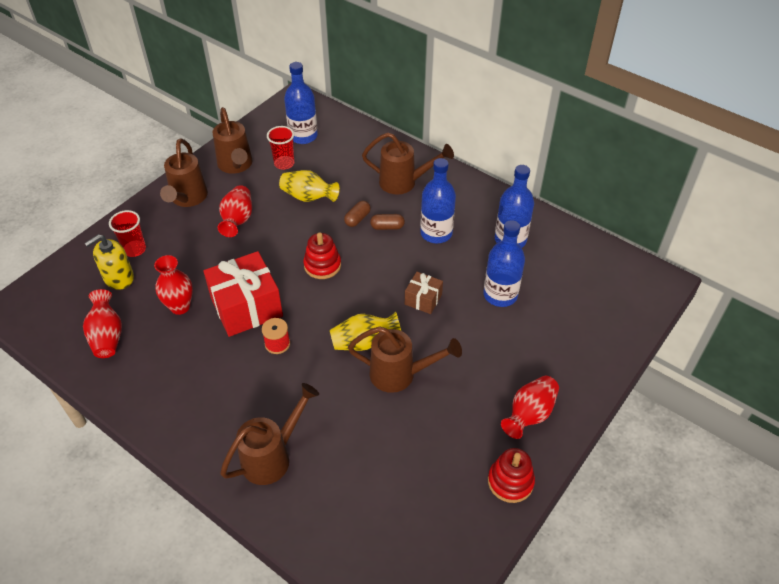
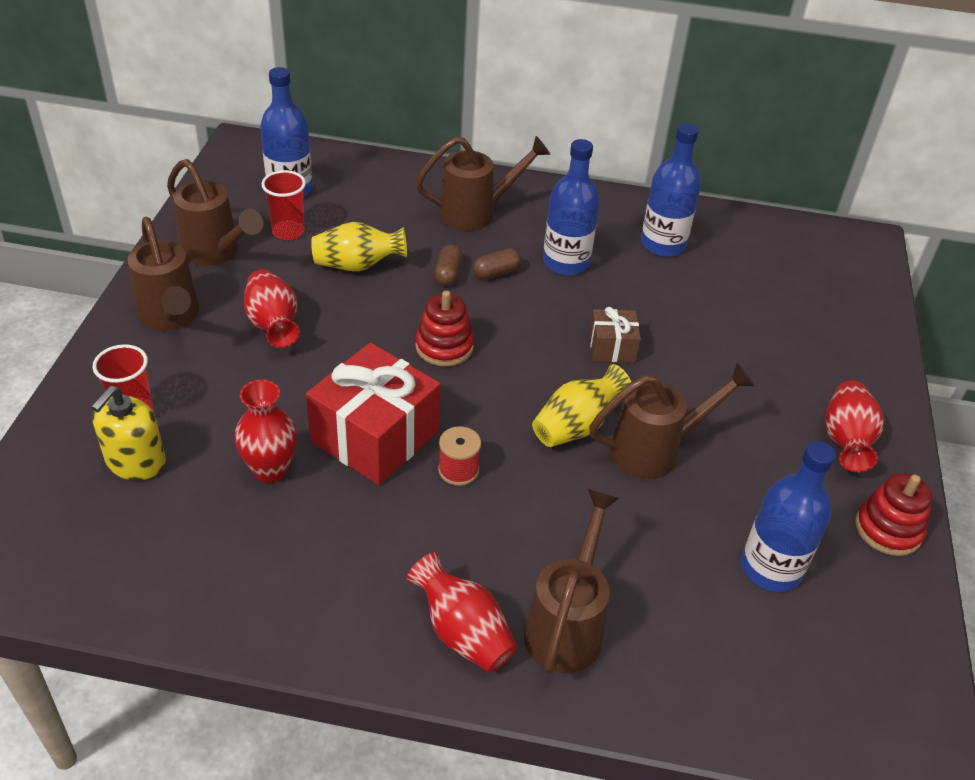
camera: 30 degrees left, 5 degrees down
red vase [83,289,122,358] -> red vase moved to [406,552,517,673]
blue bottle [483,220,525,307] -> blue bottle moved to [741,441,836,592]

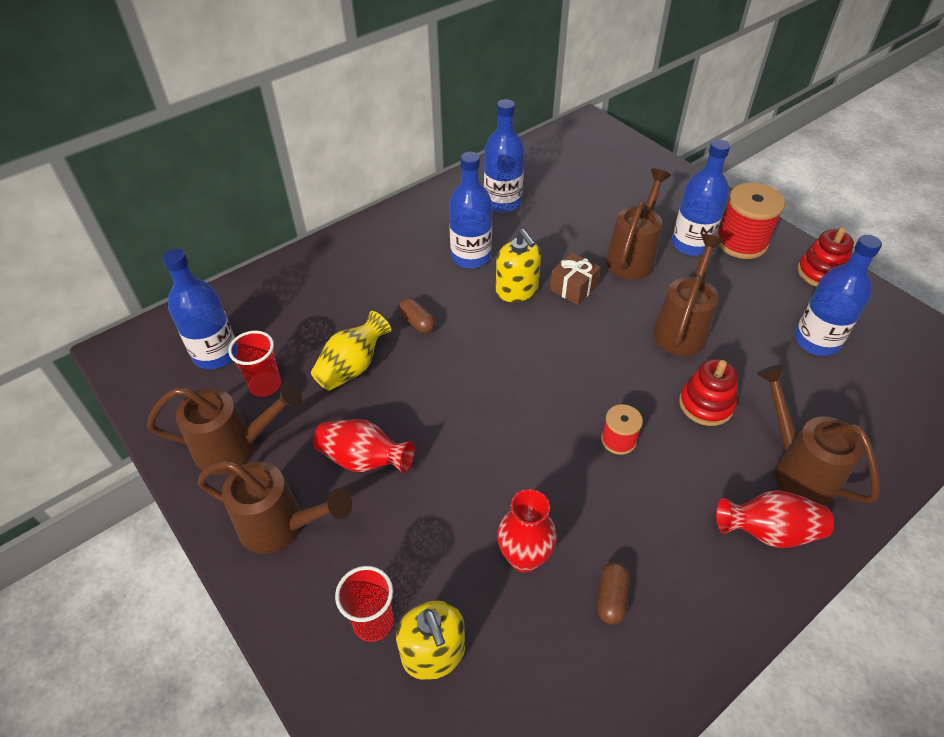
camera: 45 degrees left, 5 degrees up
red gift [306,342,440,485] -> none
red stacking toy [415,291,474,367] -> red stacking toy moved to [679,359,738,426]
brown watering can [416,136,550,231] -> brown watering can moved to [606,169,671,279]
brown capsule [473,248,521,279] -> brown capsule moved to [597,562,630,625]
yellow vase [532,364,631,447] -> none
red vase [825,381,884,472] -> red spool [716,183,785,259]
none -> yellow soap dispenser [496,229,541,302]
none -> blue bottle [672,139,730,256]

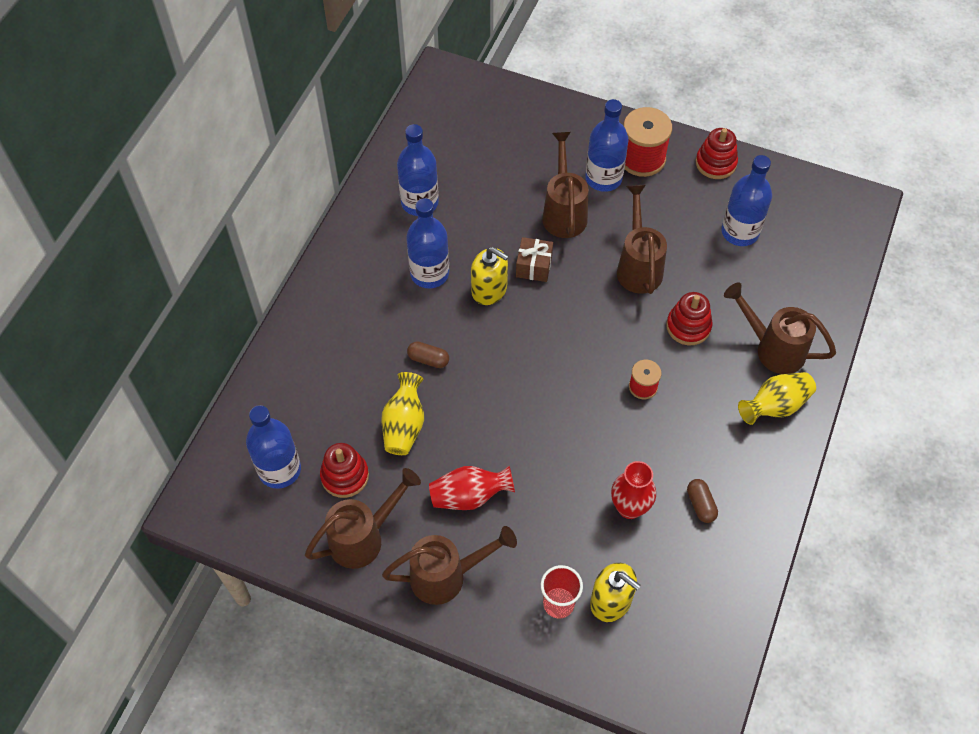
camera: 30 degrees left, 10 degrees up
red cup [228,331,281,397] -> red stacking toy [320,443,369,498]
red vase [716,490,834,548] -> yellow vase [738,372,816,425]

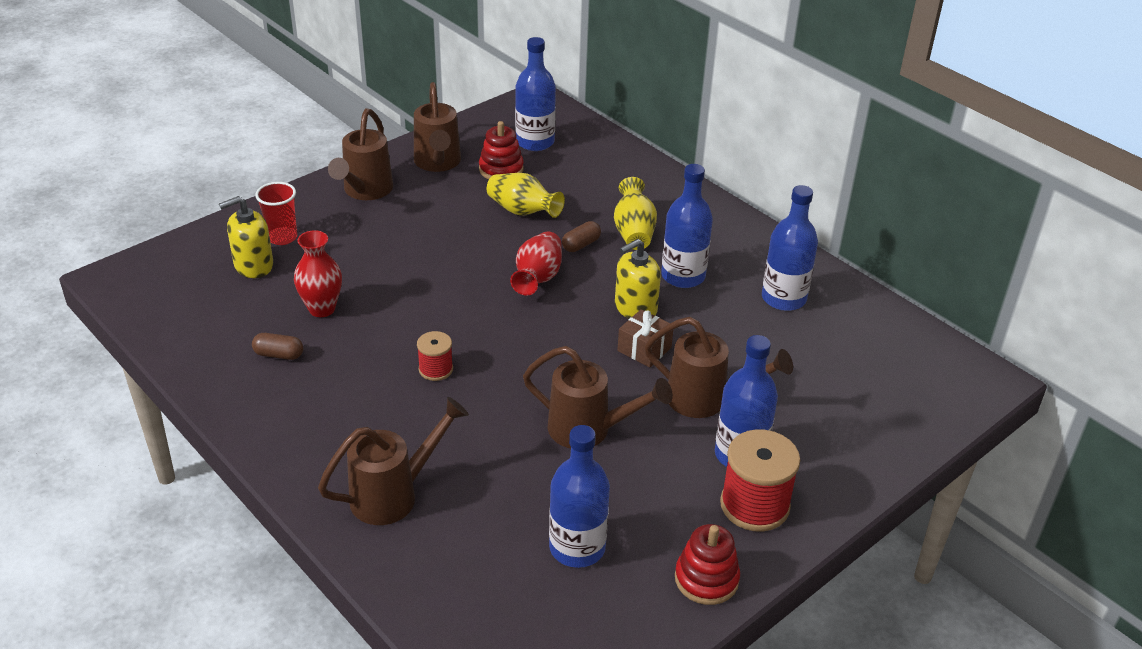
camera: 115 degrees right, 20 degrees down
red vase [429,466,515,510] -> red vase moved to [510,232,562,295]
red stacking toy [666,292,712,345] -> none
yellow vase [738,372,816,425] -> yellow vase moved to [614,177,657,250]

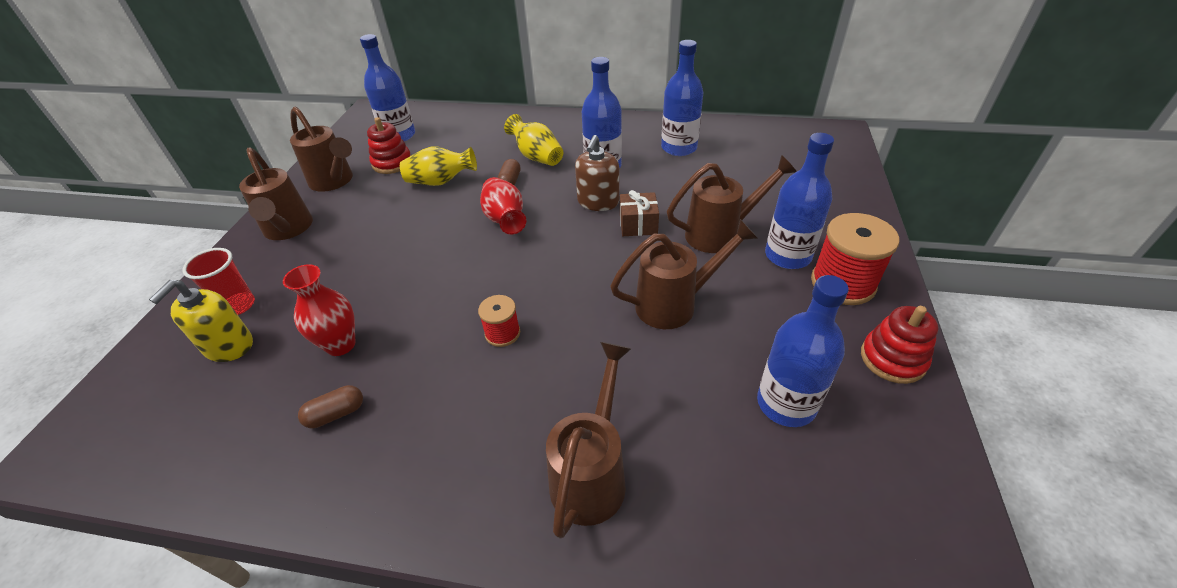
camera: 35 degrees left, 5 degrees up
yellow soap dispenser [615,239,661,319] -> brown soap dispenser [575,135,620,211]

